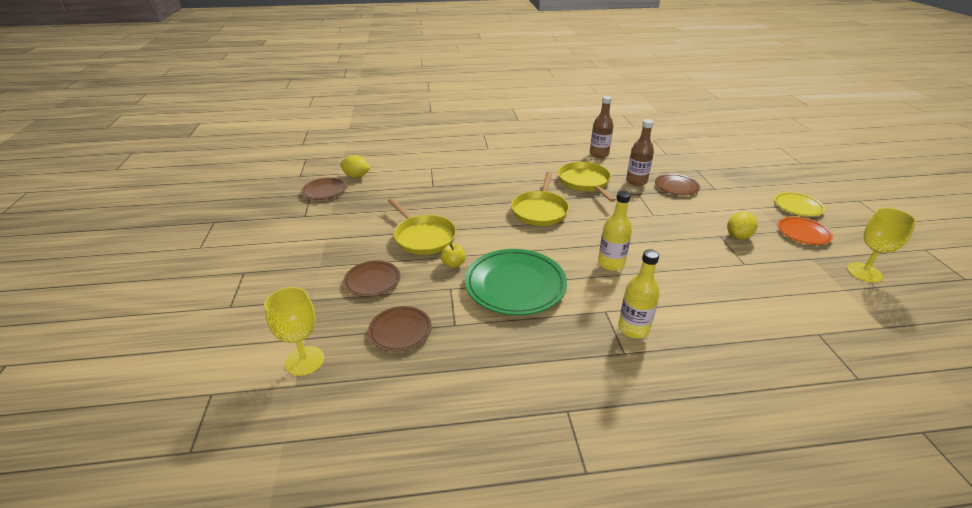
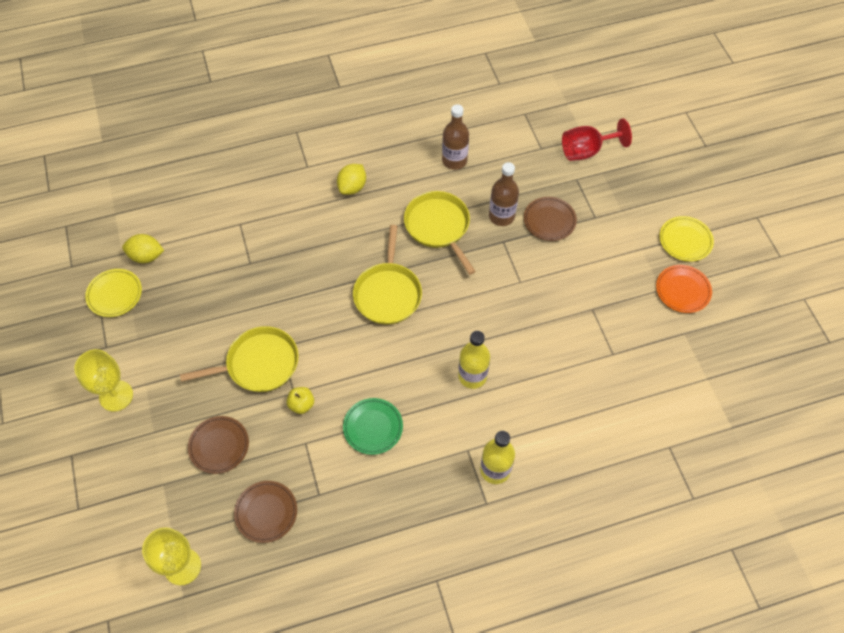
camera: 10 degrees left, 25 degrees up
brown plate [301,178,346,200] -> yellow plate [85,269,142,317]
yellow pan [388,198,456,255] -> yellow pan turned 60 degrees counterclockwise [180,326,299,392]
green plate [465,249,567,315] -> green plate [343,398,403,455], size x0.56
yellow lemon [727,212,758,239] -> yellow lemon moved to [337,164,366,195]
yellow goblet [847,208,916,283] -> yellow goblet moved to [74,349,133,412]
none -> red goblet [562,118,632,161]

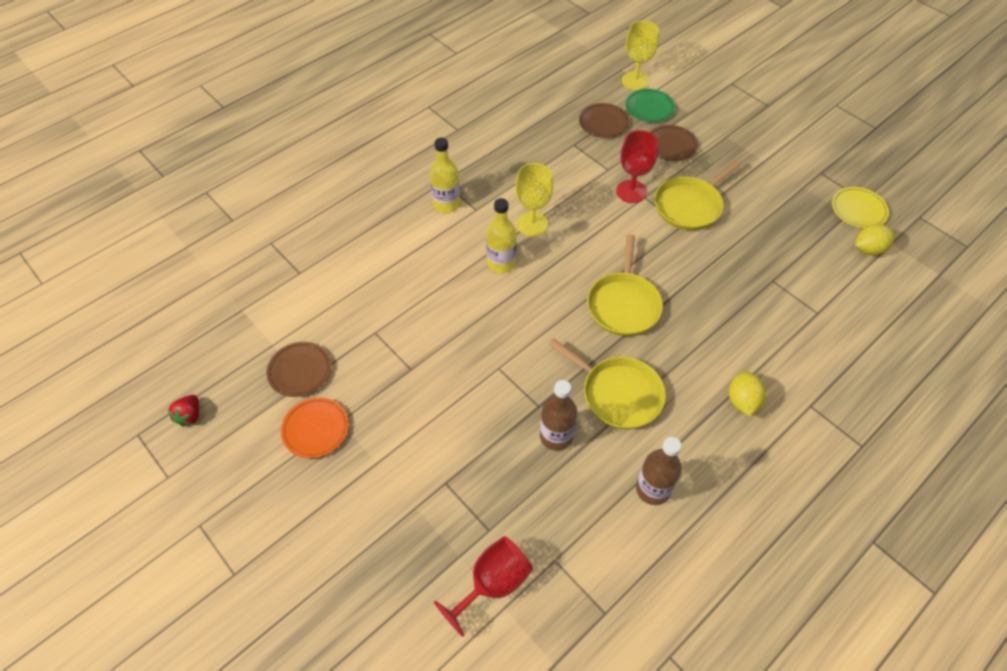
camera: 155 degrees right, 5 degrees down
yellow goblet [74,349,133,412] -> yellow goblet moved to [515,163,553,236]
yellow apple [287,387,314,414] -> red goblet [616,130,658,203]
green plate [343,398,403,455] -> green plate moved to [625,89,675,122]
yellow pan [353,225,422,325] -> yellow pan turned 150 degrees counterclockwise [587,234,663,336]
brown plate [524,197,577,241] -> brown plate moved to [266,342,331,397]
yellow plate [659,216,714,262] -> none
none -> red strawberry [167,395,199,427]

